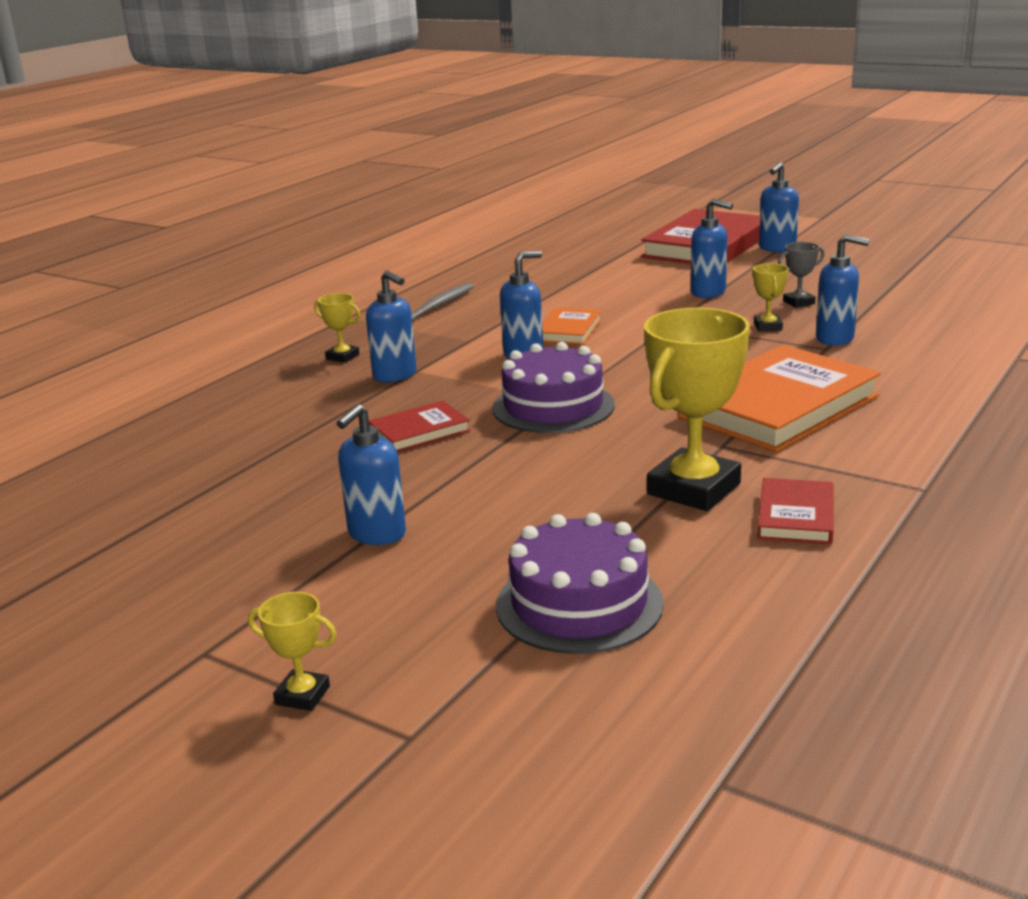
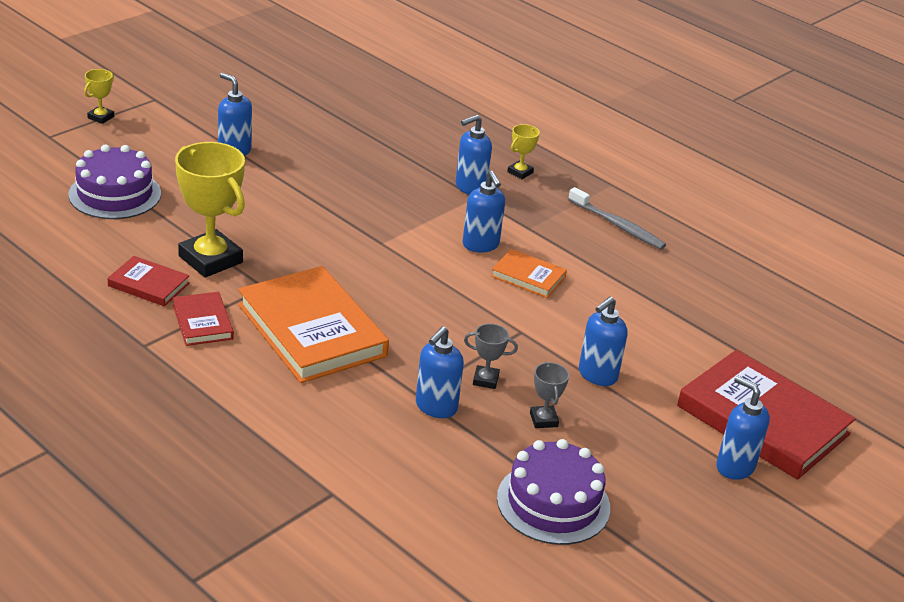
camera: 95 degrees right, 10 degrees up
red book [369,400,471,452] -> red book moved to [173,292,234,346]
purple cake [492,342,615,433] -> purple cake moved to [497,439,610,545]
yellow trophy [753,263,788,332] -> grey trophy [464,324,518,389]

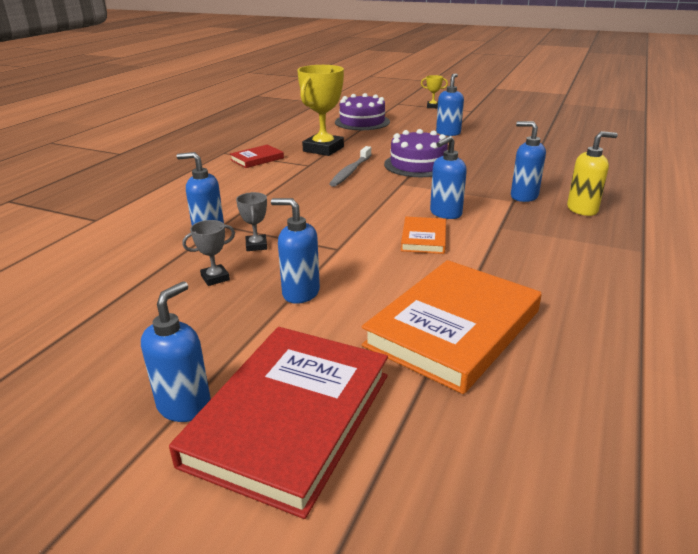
camera: 75 degrees right, 5 degrees down
red book [108,256,190,306] -> none
orange book [238,266,389,383] -> orange book moved to [362,260,542,394]
purple cake [497,439,610,545] -> purple cake moved to [384,129,448,177]
yellow trophy [507,124,540,179] -> yellow soap dispenser [567,131,618,216]
grey toothbrush [568,187,666,249] -> grey toothbrush moved to [329,146,371,187]

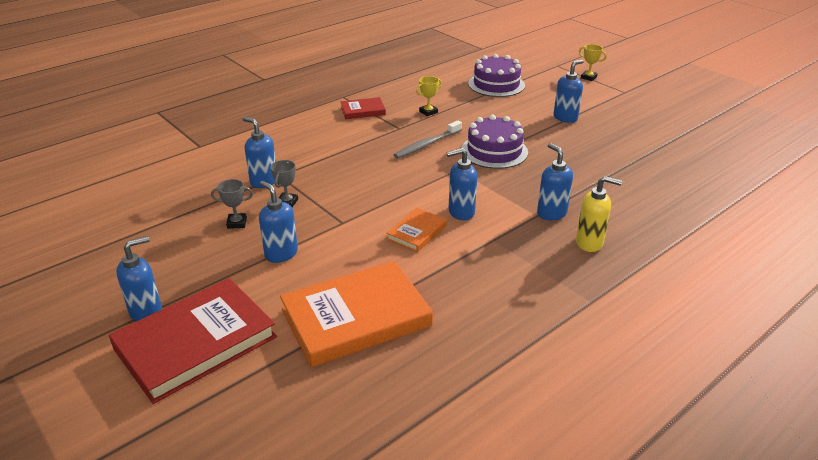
camera: 25 degrees right, 5 degrees up
yellow trophy [297,65,344,156] -> yellow trophy [416,76,442,116], size x0.46

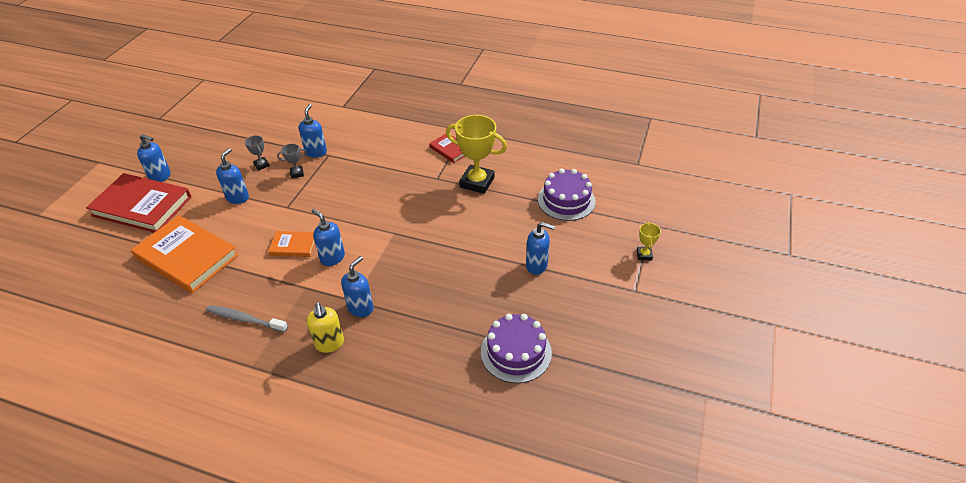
camera: 60 degrees right, 10 degrees up
grey toothbrush [394,120,462,159] -> grey toothbrush moved to [206,305,288,332]
yellow trophy [416,76,442,116] -> yellow trophy [446,115,507,194], size x2.16
purple cake [461,115,528,169] -> purple cake moved to [481,314,552,383]

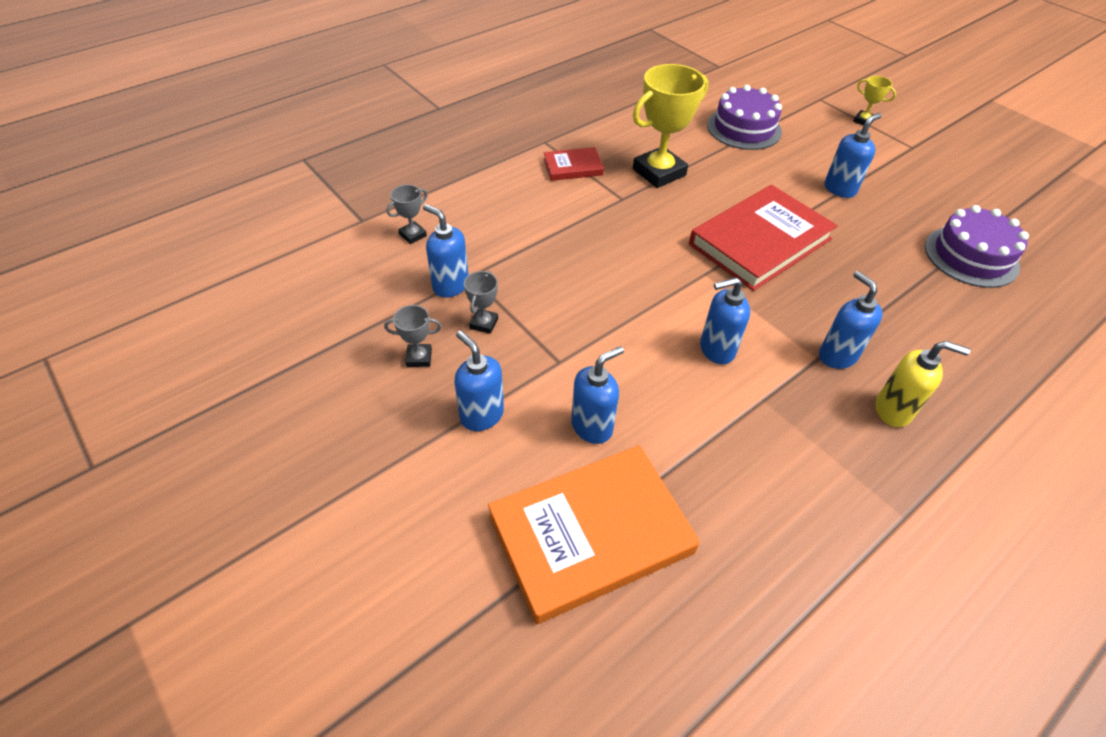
camera: 60 degrees left, 5 degrees up
red book [86,173,191,233] -> red book moved to [689,185,838,291]
blue soap dispenser [137,134,171,182] -> blue soap dispenser moved to [571,346,624,444]
grey toothbrush [206,305,288,332] -> none
orange book [268,231,315,257] -> none
none -> grey trophy [387,185,428,244]

